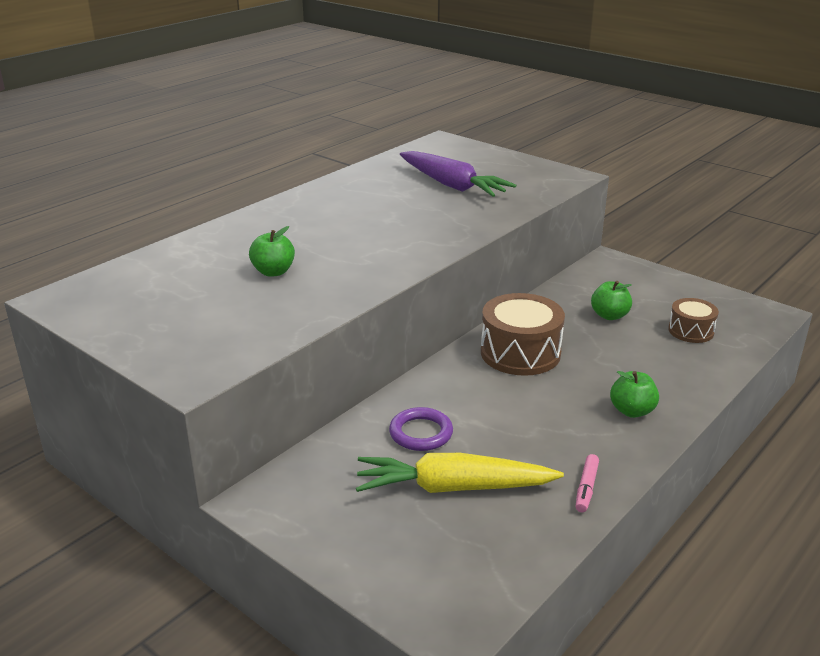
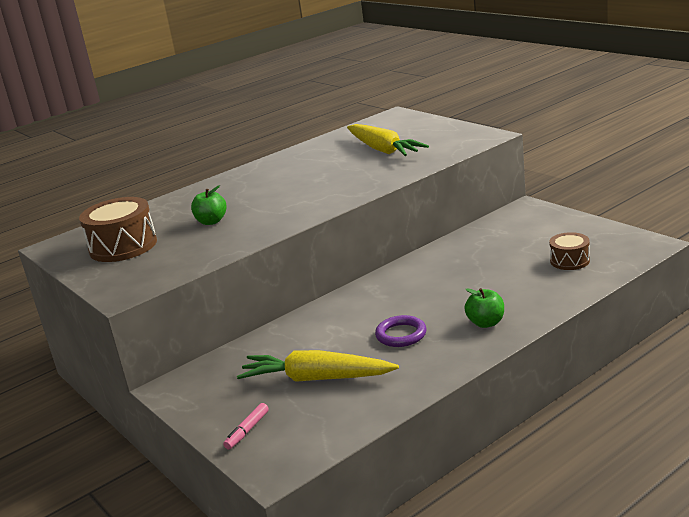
camera: 15 degrees right, 5 degrees down
purple ring [389,407,453,451] -> purple ring moved to [375,315,426,347]
purple carrot [400,151,516,197] -> yellow carrot [347,124,429,156]
brown drum [481,293,565,376] -> brown drum moved to [79,197,157,262]
pink marker [576,454,599,512] -> pink marker moved to [223,403,269,449]
green apple [591,281,632,320] -> none

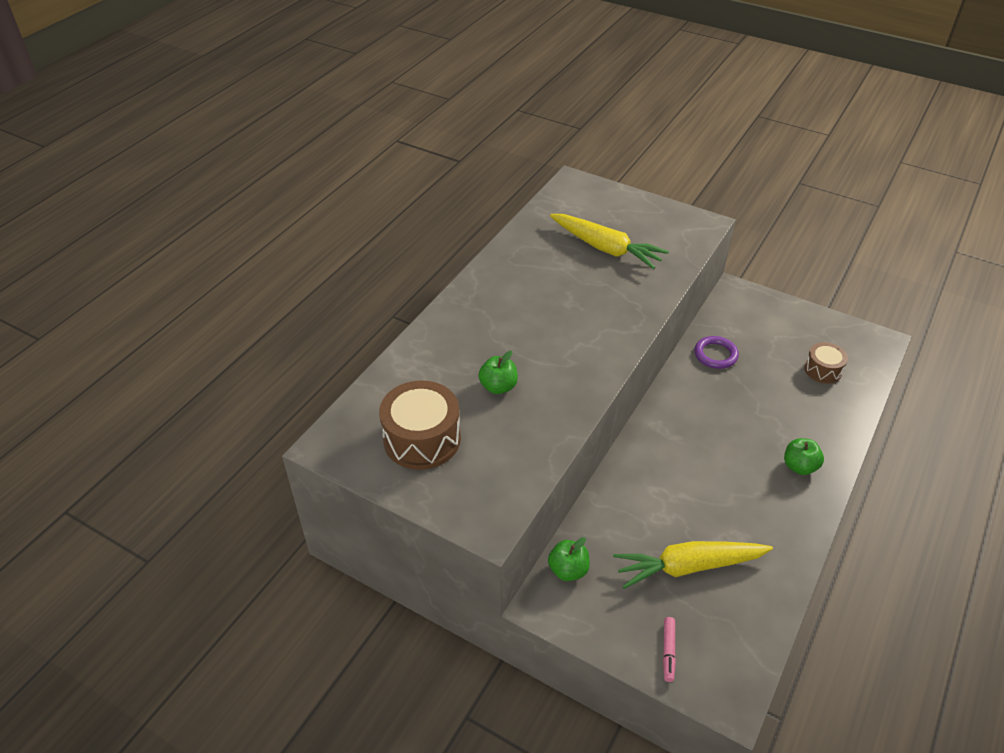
camera: 25 degrees left, 20 degrees up
purple ring [375,315,426,347] -> purple ring moved to [694,336,739,369]
none -> green apple [548,537,590,581]

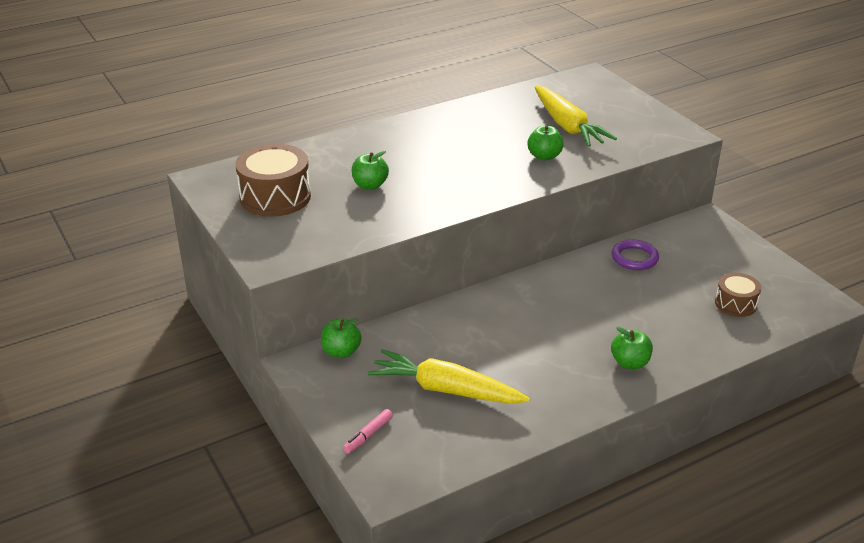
camera: 30 degrees right, 10 degrees down
none -> green apple [528,125,564,161]

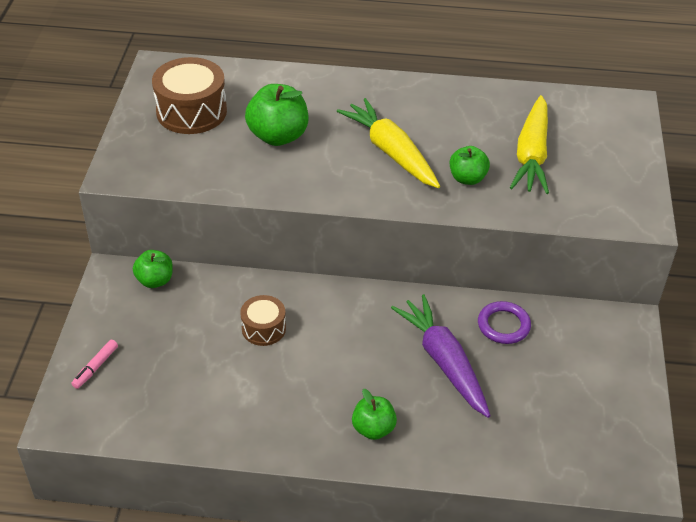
camera: 35 degrees right, 10 degrees up
pink marker [343,409,393,454] -> pink marker turned 45 degrees counterclockwise [71,340,118,389]
green apple [352,151,389,190] -> green apple [245,84,308,146], size x1.63
yellow carrot [368,349,530,404] -> yellow carrot moved to [337,98,440,188]
brown drum [715,273,761,317] -> brown drum moved to [240,295,286,346]
none -> purple carrot [391,294,490,418]

